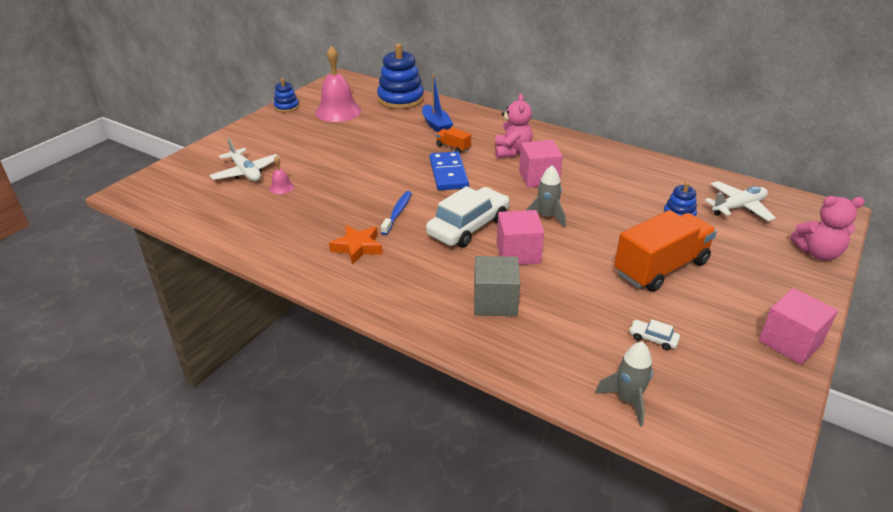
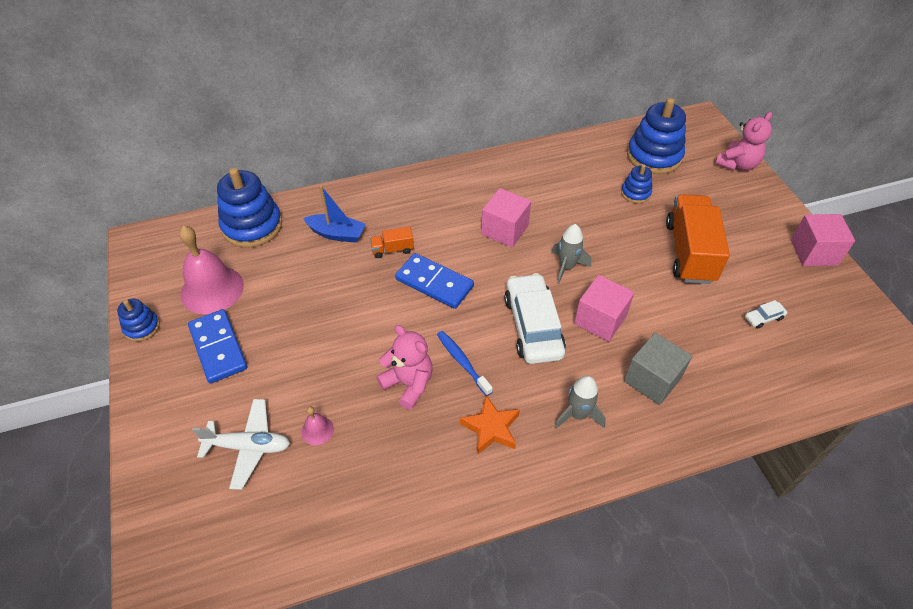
camera: 50 degrees left, 15 degrees up
pink teddy bear [495,94,533,158] -> pink teddy bear moved to [377,325,433,410]
grey rocket [595,342,653,427] -> grey rocket moved to [554,375,606,429]
white plane [705,181,775,221] -> blue stacking toy [627,98,686,174]
none -> blue domino [188,309,247,384]

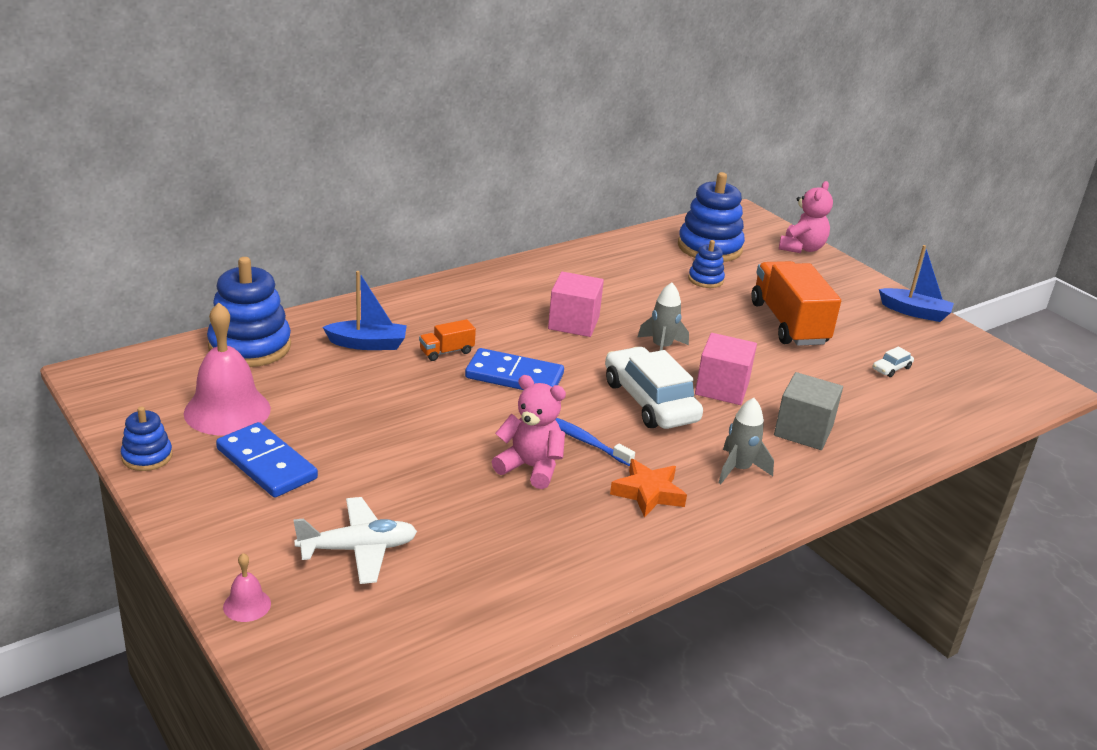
camera: 20 degrees left, 20 degrees down
pink bell [301,406,334,445] -> pink bell moved to [223,553,271,622]
pink cube [791,214,855,266] -> blue boat [879,245,954,322]

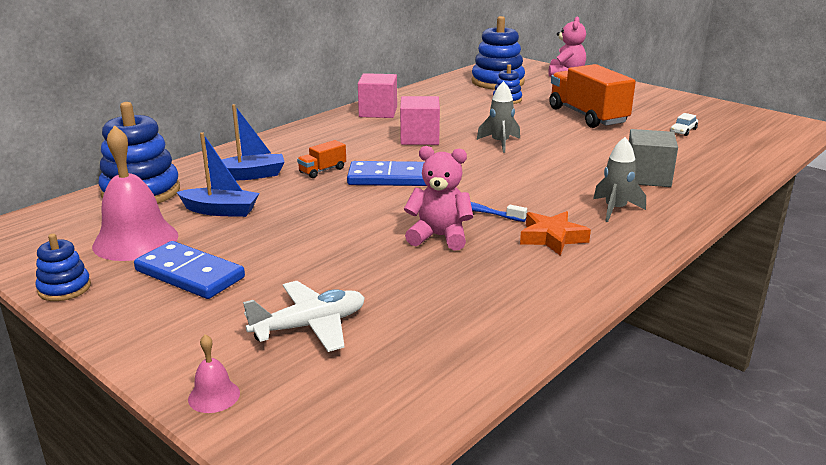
camera: 10 degrees left, 5 degrees down
white car [605,347,703,429] -> none
pink cube [695,333,757,405] -> pink cube moved to [358,73,397,118]
blue boat [879,245,954,322] -> blue boat moved to [177,132,259,217]

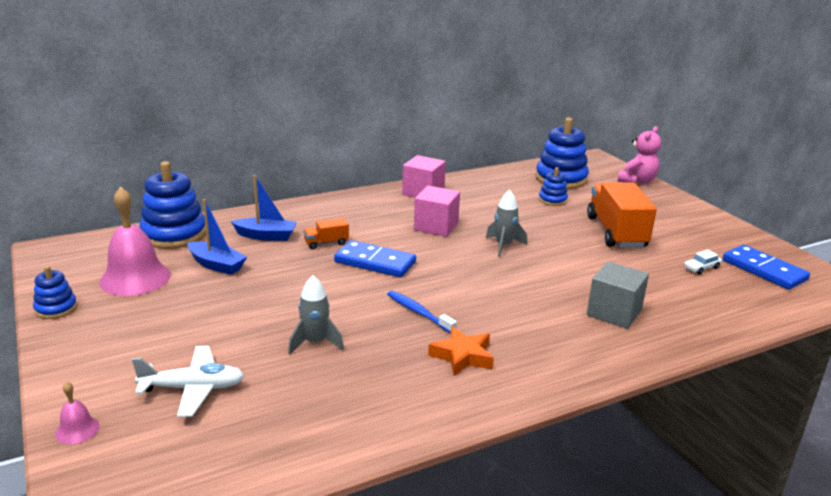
camera: 20 degrees right, 0 degrees up
blue domino [134,241,245,299] -> blue domino moved to [723,245,810,290]
pink teddy bear [404,146,473,250] -> none
grey rocket [593,137,646,222] -> grey rocket moved to [288,276,344,355]

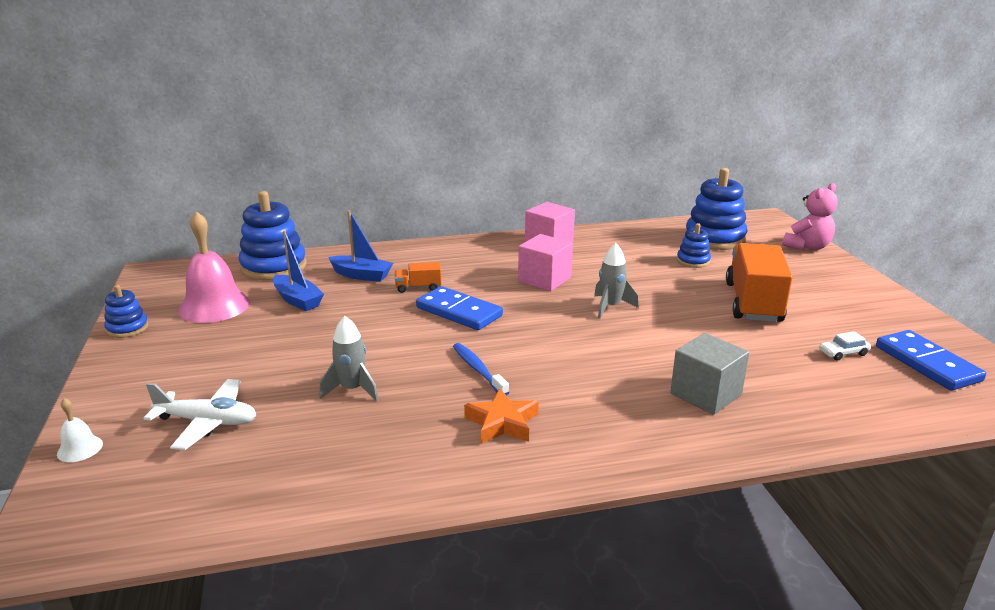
camera: 15 degrees right, 0 degrees up
pink bell [55,381,100,444] -> white bell [57,398,103,462]

